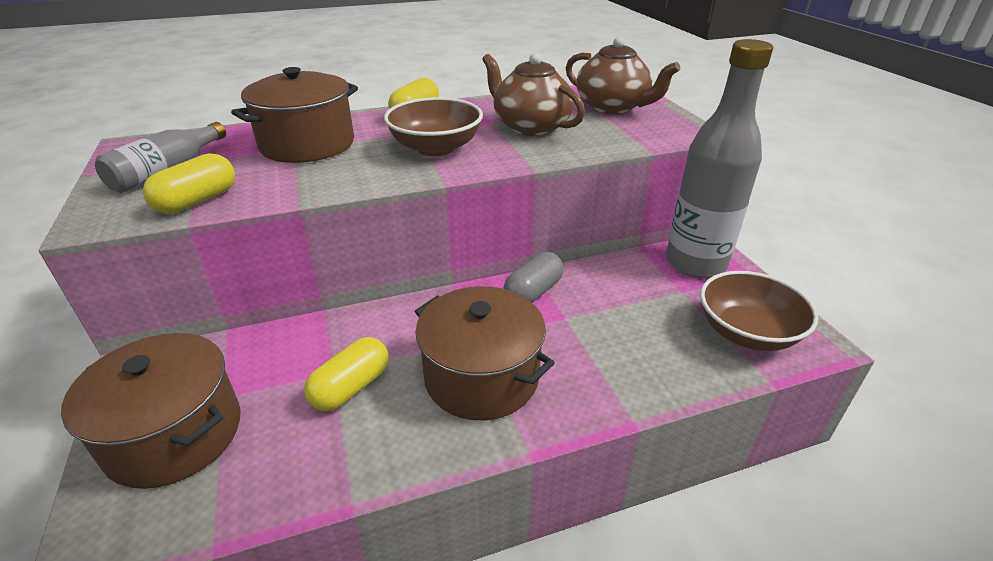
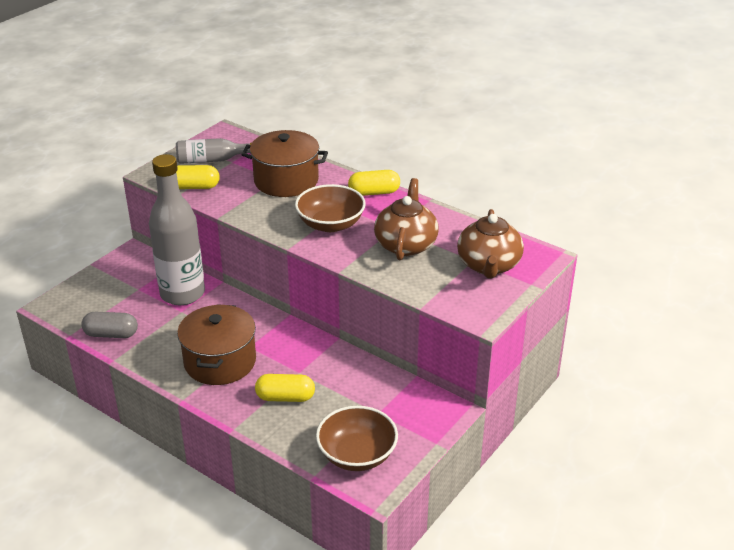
camera: 55 degrees right, 0 degrees up
brown pot [61,333,240,489] -> none
yellow capsule [304,337,389,411] -> yellow capsule moved to [255,374,315,402]
grey capsule [504,252,564,303] -> grey capsule moved to [81,312,138,338]
grey bottle [666,39,773,278] -> grey bottle moved to [149,154,205,305]

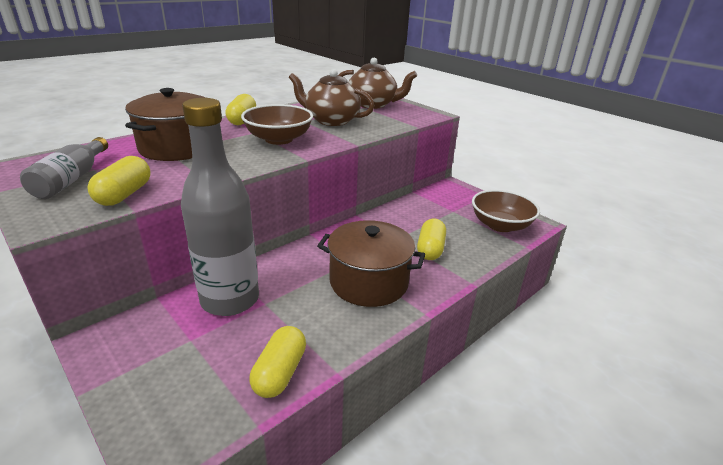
camera: 80 degrees left, 5 degrees down
grey capsule [81,312,138,338] -> yellow capsule [249,326,306,398]

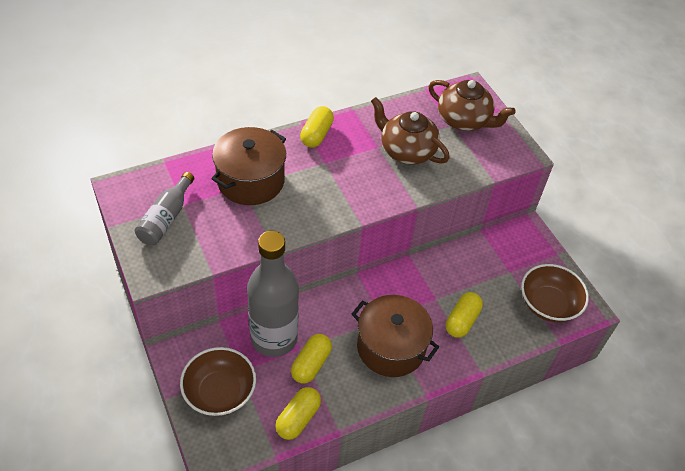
camera: 15 degrees right, 20 degrees up
yellow capsule [87,156,150,206] -> yellow capsule moved to [291,334,332,384]
brown bowl [241,104,313,145] -> brown bowl moved to [180,347,256,416]

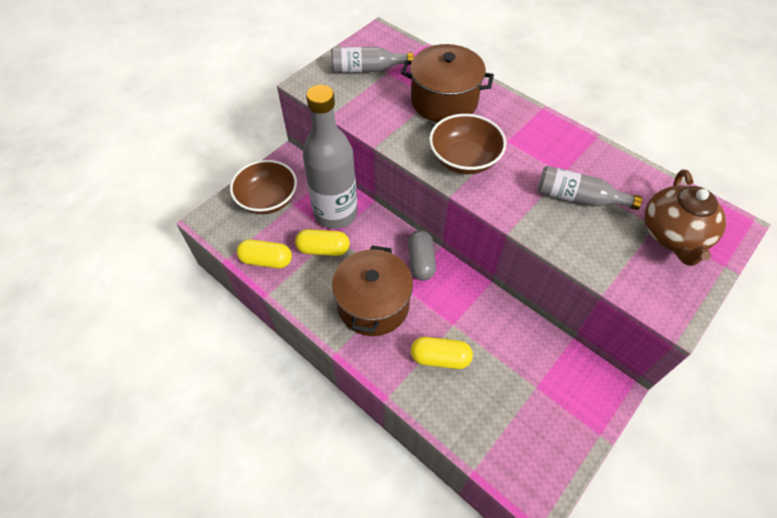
camera: 70 degrees right, 5 degrees up
yellow capsule [300,106,334,148] -> none
brown teapot [371,97,450,165] -> grey bottle [537,166,643,210]
brown bowl [521,264,589,322] -> brown bowl moved to [429,114,506,174]
none -> grey capsule [408,230,436,281]

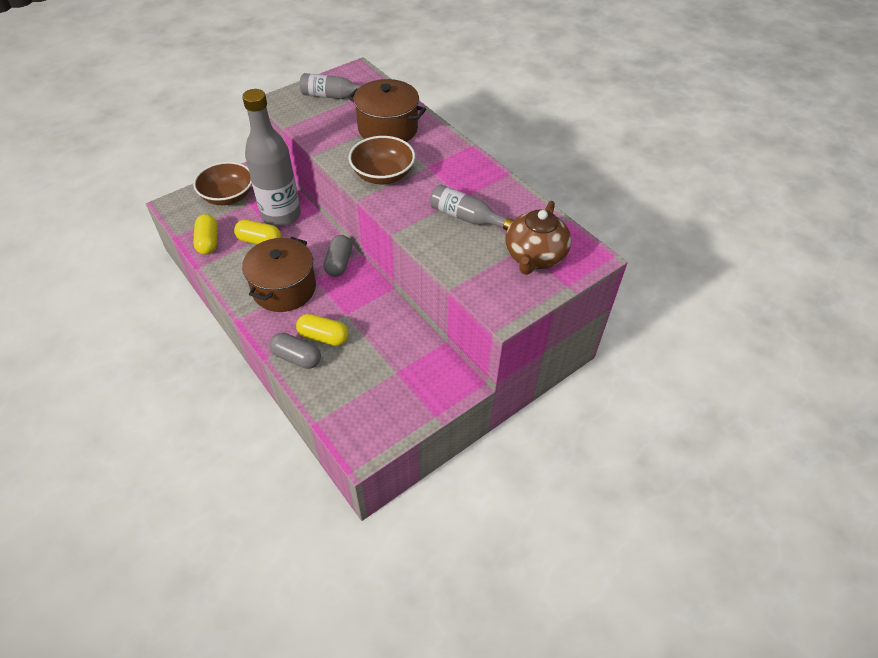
camera: 10 degrees right, 5 degrees down
yellow capsule [237,239,292,268] -> yellow capsule turned 60 degrees clockwise [193,214,218,255]
none -> grey capsule [269,333,321,369]

